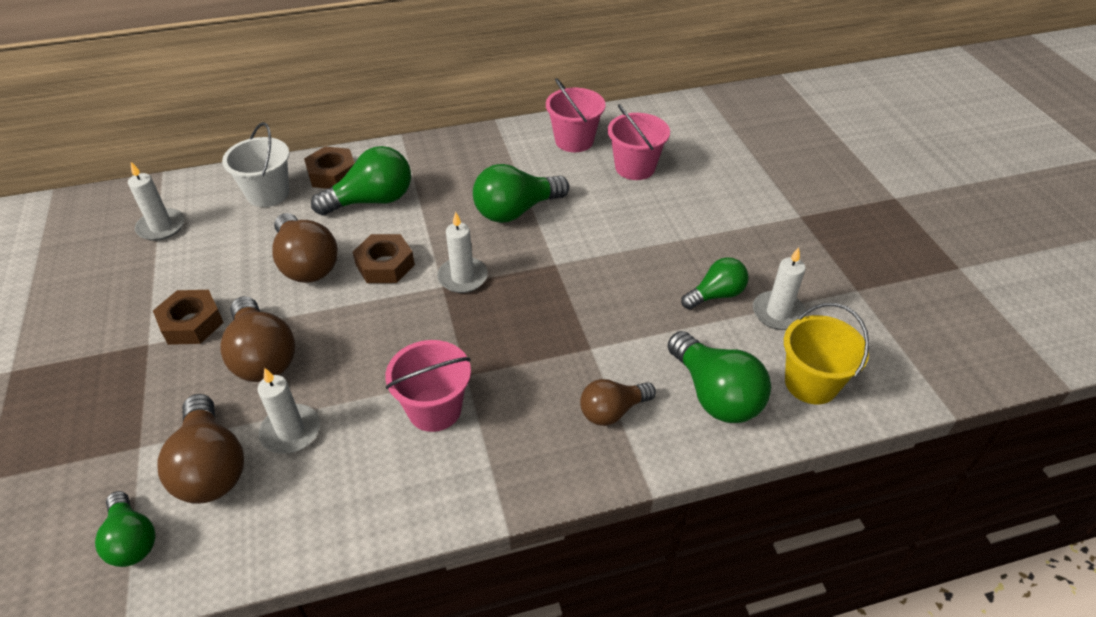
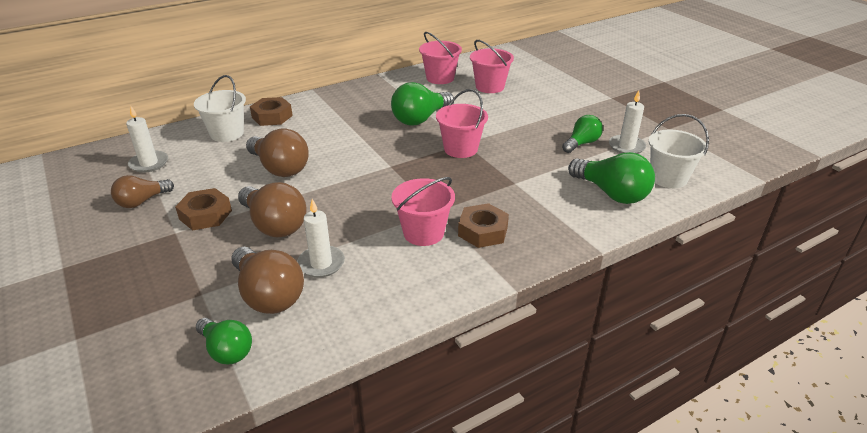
camera: 15 degrees left, 10 degrees down
green light bulb [311,146,411,216] -> none
brown nut [353,234,415,283] -> brown nut moved to [458,203,509,248]
white candle [437,212,488,293] -> none
brown light bulb [580,379,656,426] -> brown light bulb moved to [111,175,174,208]
yellow bucket [784,303,869,404] -> white bucket [648,114,709,188]
none -> pink bucket [436,89,488,158]

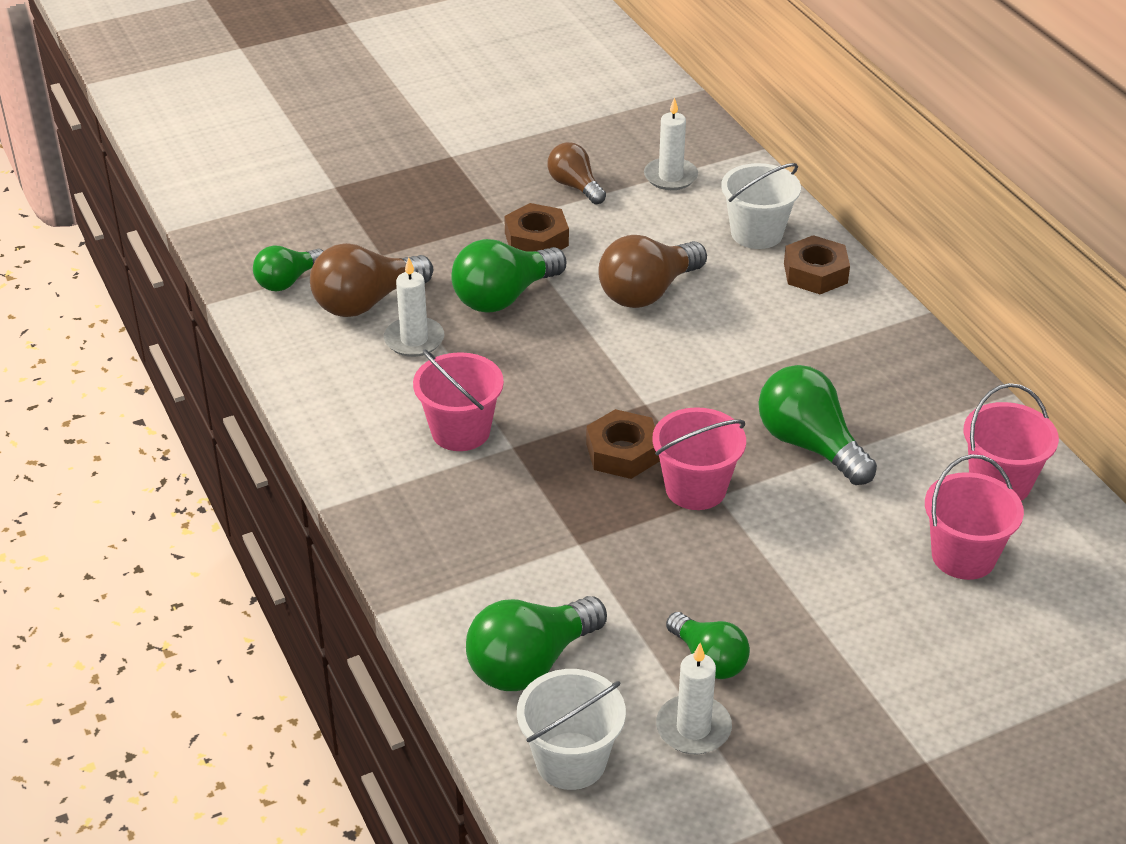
camera: 95 degrees right, 5 degrees up
brown light bulb [238,182,307,238] -> green light bulb [451,239,566,313]
brown nut [458,203,509,248] -> brown nut moved to [586,409,660,479]

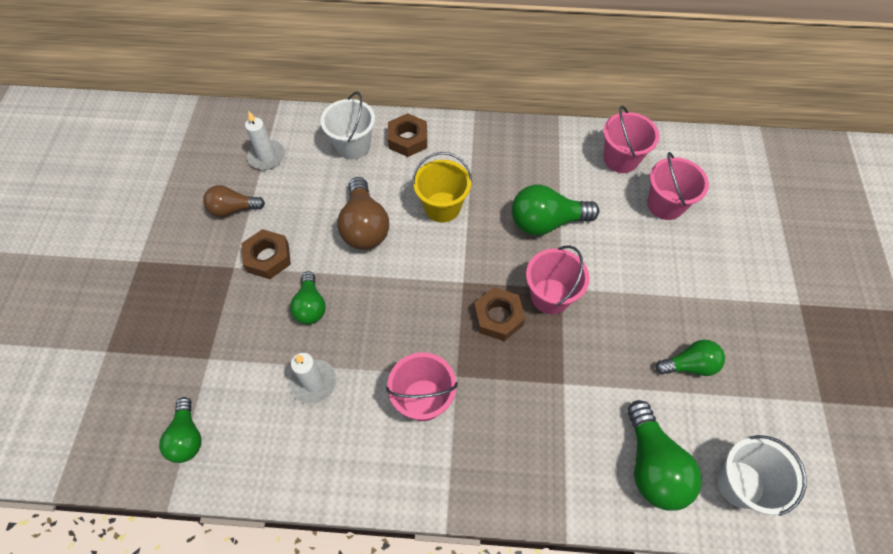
camera: 60 degrees left, 20 degrees up
brown light bulb [310,243,433,317] -> none
green light bulb [451,239,566,313] -> green light bulb [290,271,326,324], size x0.64
white candle [656,643,732,754] -> none
none -> yellow bucket [412,152,472,222]

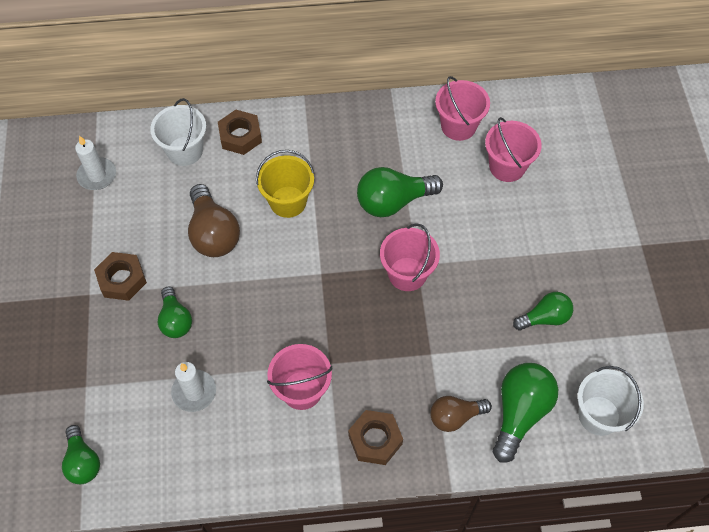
camera: 10 degrees left, 0 degrees up
brown light bulb [203,185,265,217] -> brown light bulb moved to [430,396,492,432]
brown nut [474,287,525,341] -> brown nut moved to [348,410,403,465]
green light bulb [627,400,702,511] -> green light bulb turned 135 degrees counterclockwise [493,363,558,463]

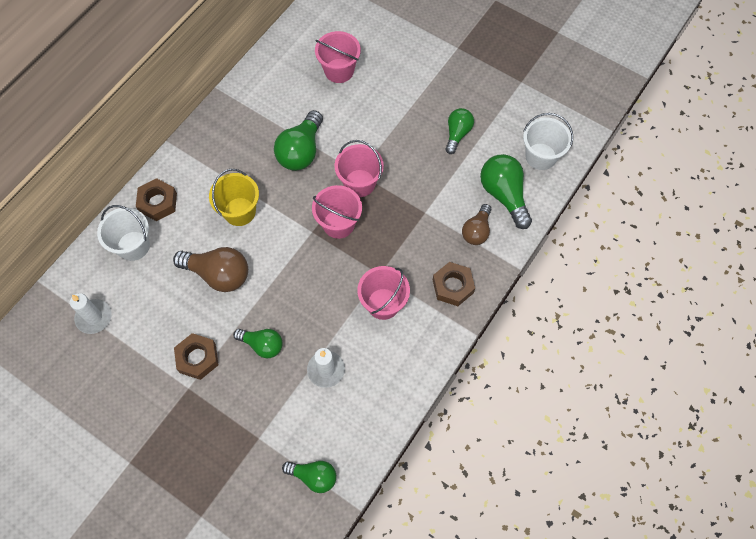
camera: 50 degrees left, 5 degrees up
pink bucket [435,76,490,141] -> pink bucket moved to [312,185,362,239]

